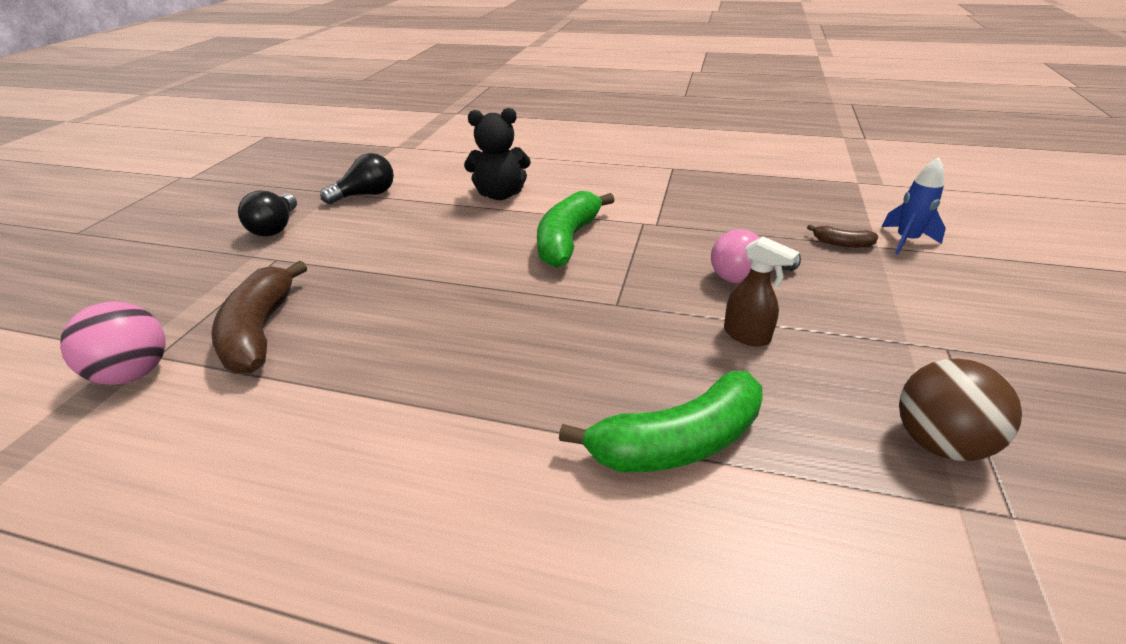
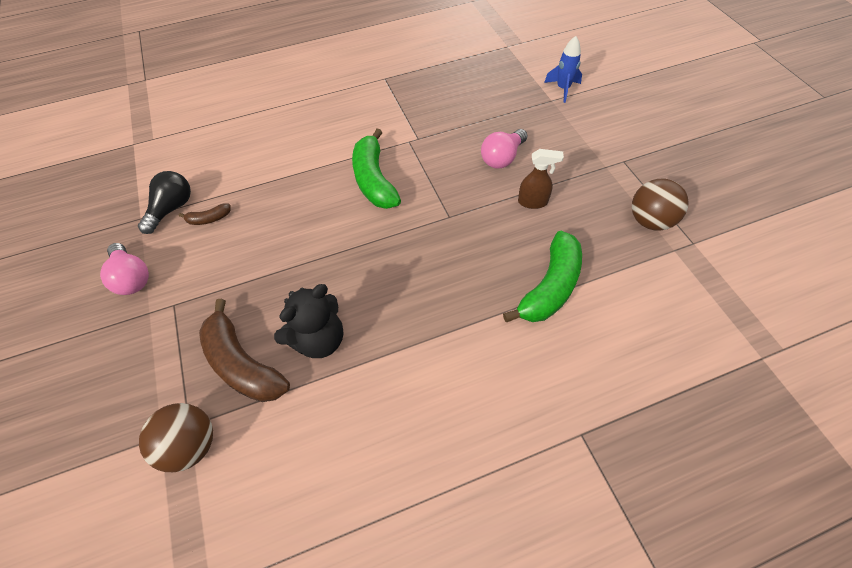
camera: 35 degrees left, 20 degrees up
pink ball [60,301,166,385] -> brown ball [139,403,213,472]
black light bulb [238,190,297,237] -> pink light bulb [100,243,149,295]
black teddy bear [464,108,531,200] -> black teddy bear moved to [274,284,344,358]
brown banana [807,224,878,248] -> brown banana moved to [179,204,231,225]

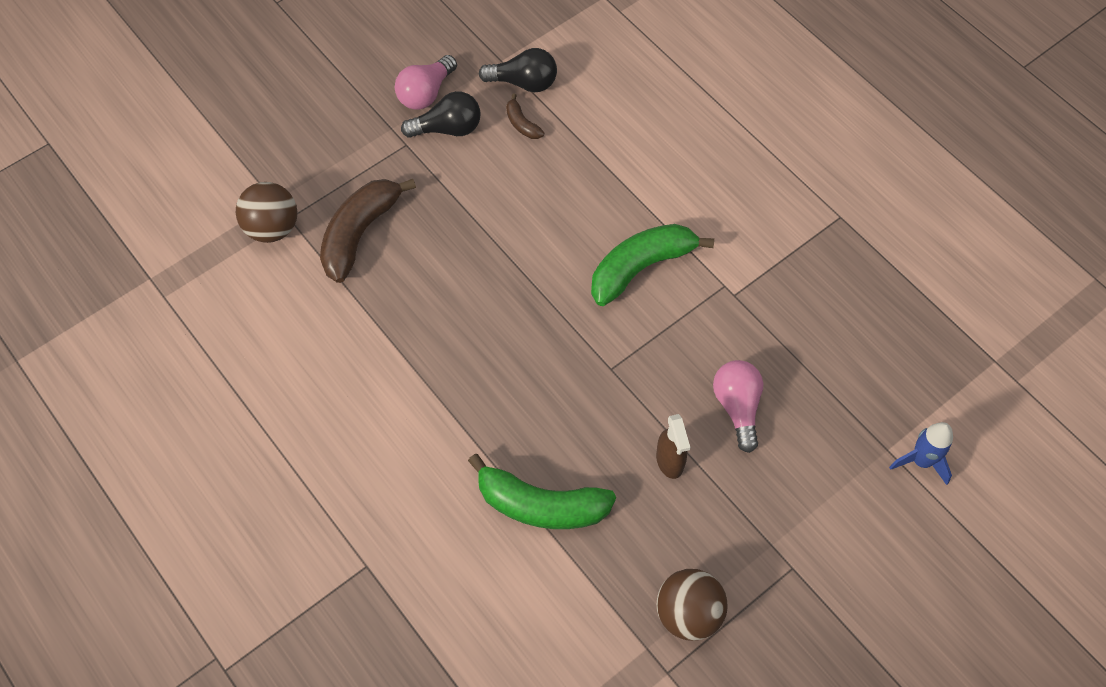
camera: 70 degrees right, 5 degrees up
black teddy bear [274,284,344,358] -> none
pink light bulb [481,129,528,169] -> pink light bulb turned 60 degrees clockwise [713,360,763,453]
none -> black light bulb [401,91,481,138]

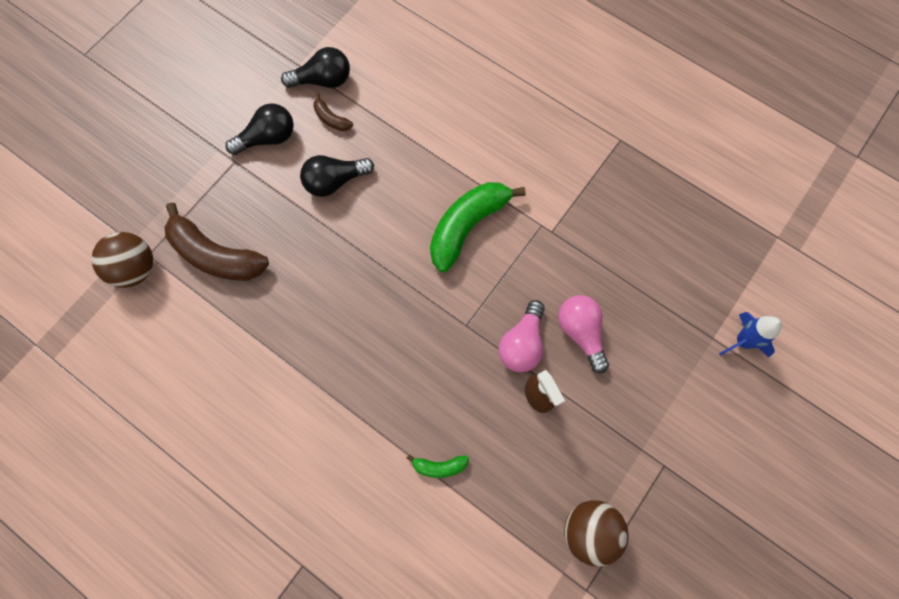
camera: 15 degrees left, 10 degrees up
brown banana [320,179,416,283] -> brown banana turned 75 degrees counterclockwise [165,202,269,280]
pink light bulb [395,55,457,110] -> pink light bulb moved to [499,300,545,372]
green banana [468,454,616,529] -> green banana [407,454,469,478], size x0.46
none -> black light bulb [300,155,374,197]

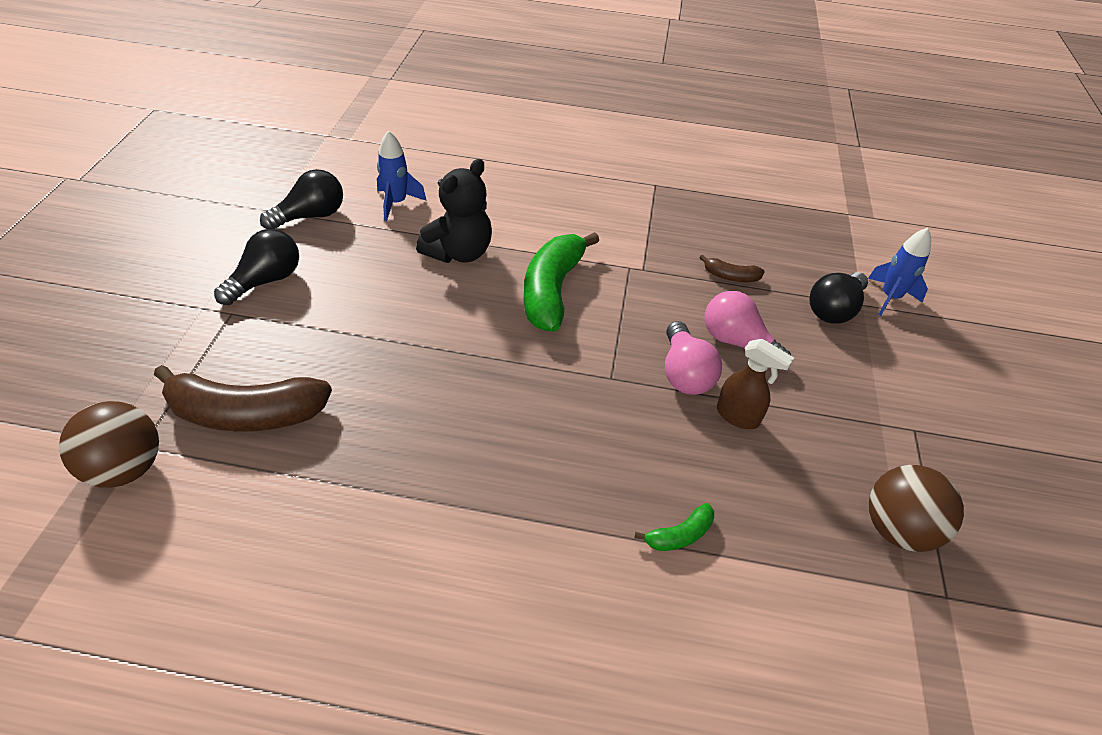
camera: 30 degrees left, 25 degrees down
black light bulb [300,155,374,197] -> black light bulb moved to [809,272,868,324]
brown banana [313,93,353,131] -> brown banana moved to [699,255,765,282]
none -> blue rocket [377,130,427,221]
none -> black teddy bear [416,159,492,263]

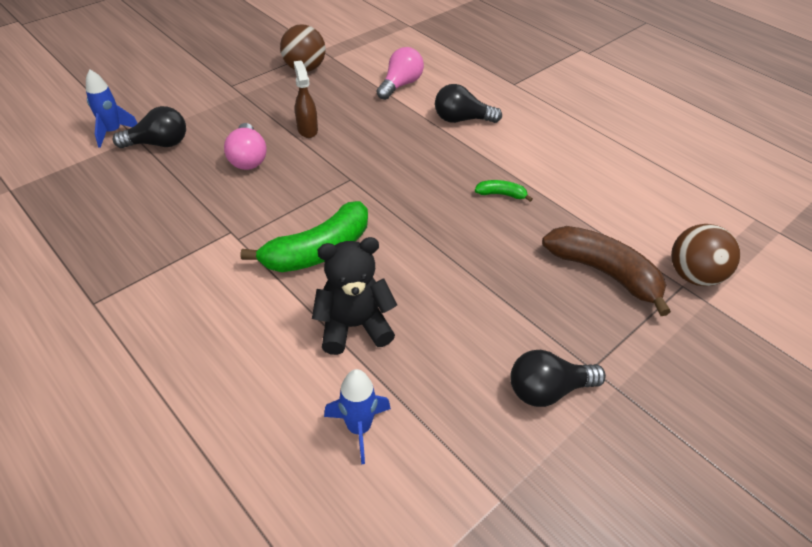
camera: 140 degrees left, 0 degrees up
black light bulb [260,169,343,229] -> black light bulb moved to [435,84,502,123]
green banana [634,503,714,551] -> green banana moved to [475,180,533,202]
pink light bulb [665,321,722,395] -> pink light bulb moved to [377,47,424,100]
brown banana [699,255,765,282] -> none

